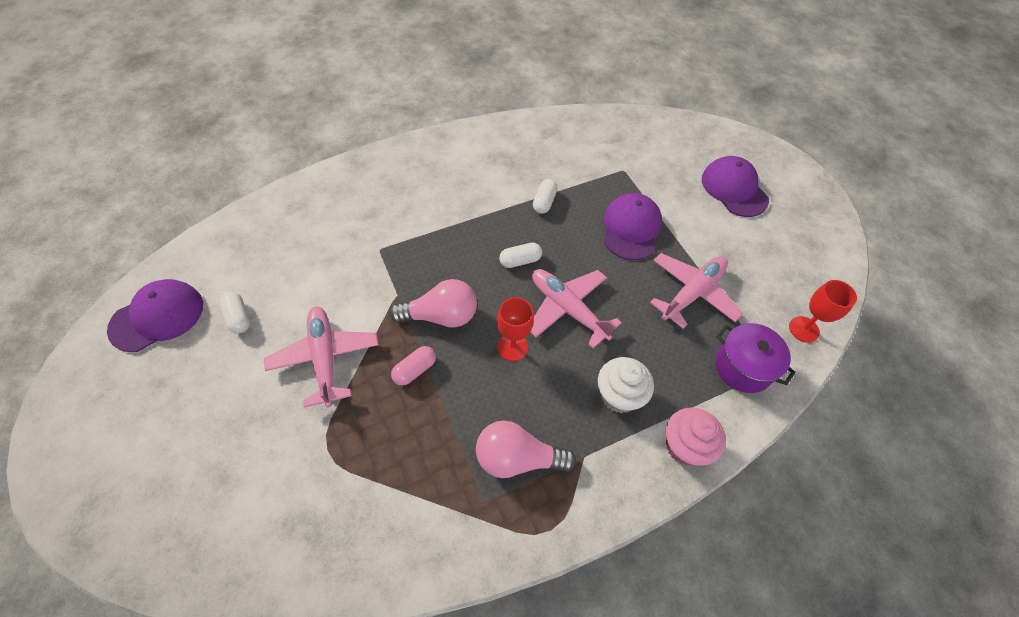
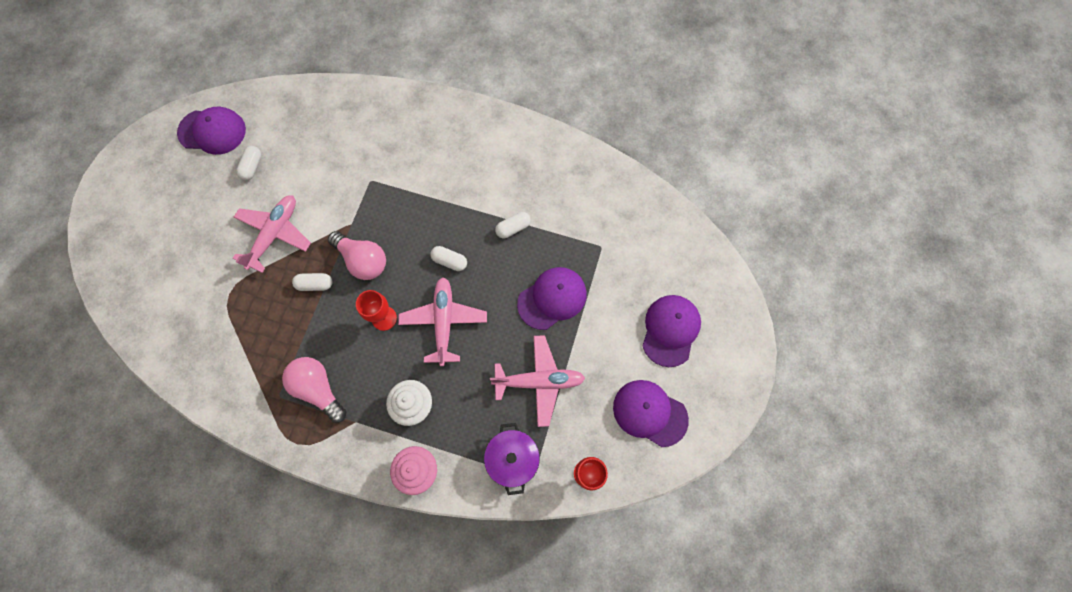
camera: 45 degrees right, 15 degrees up
pink capsule [391,346,436,386] -> white capsule [292,273,333,291]
none -> purple cap [613,380,689,447]

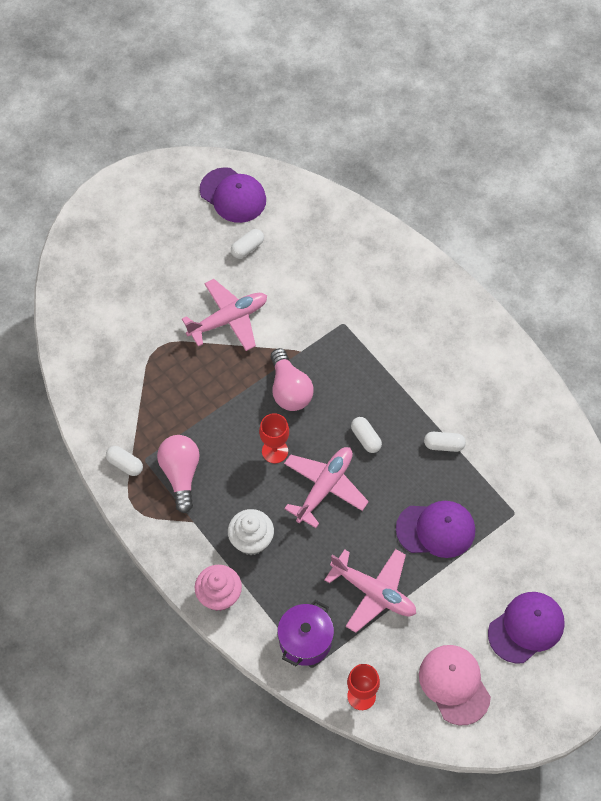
camera: 35 degrees right, 10 degrees down
white capsule [292,273,333,291] -> white capsule moved to [106,446,143,476]
purple cap [613,380,689,447] -> pink cap [419,645,491,725]

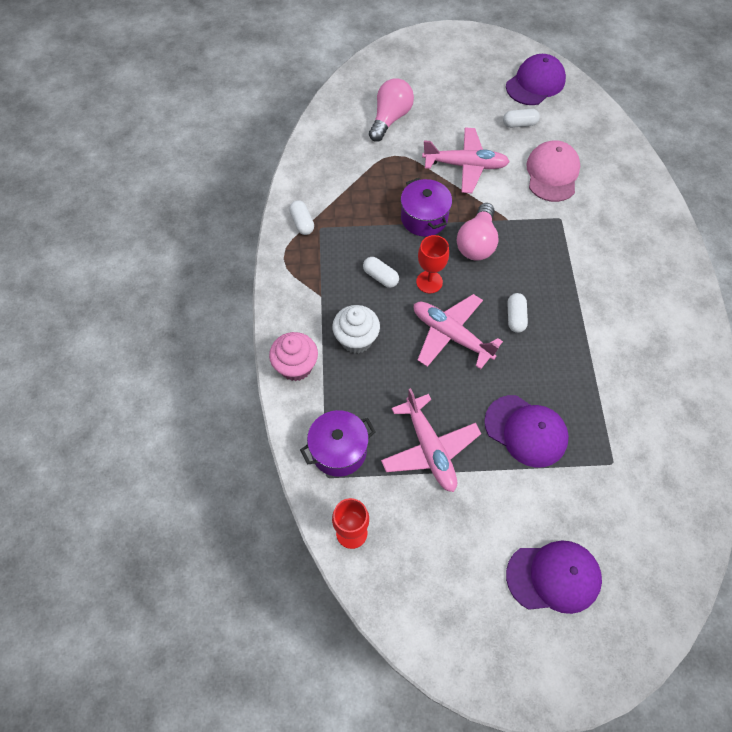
camera: 35 degrees right, 0 degrees up
pink light bulb [157,435,200,513] -> pink light bulb moved to [369,78,414,142]
purple cap [200,167,266,223] -> purple cap turned 120 degrees counterclockwise [506,54,566,105]
pink plane [284,447,369,528] -> pink plane turned 120 degrees counterclockwise [414,294,503,369]
pink cap [419,645,491,725] -> pink cap moved to [526,140,580,202]
white capsule [424,432,466,452] -> white capsule moved to [363,257,399,288]
none -> purple pot [401,178,452,237]

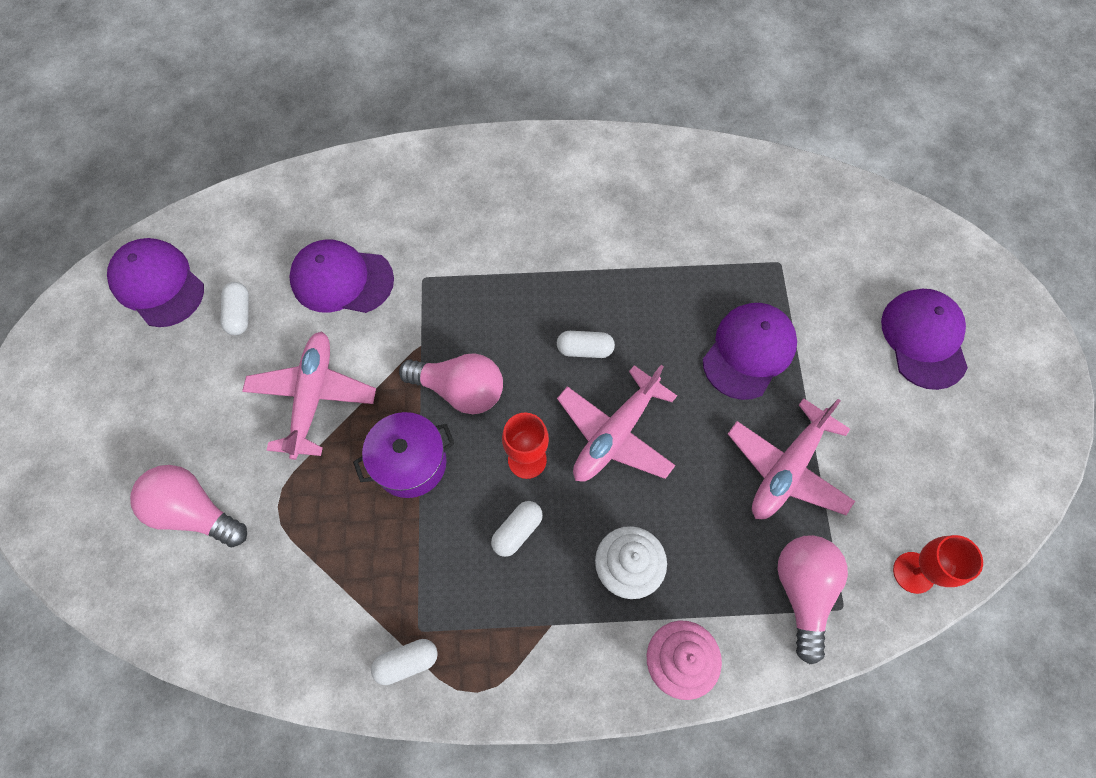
camera: 90 degrees left, 5 degrees up
purple pot [300,410,375,477] -> pink light bulb [777,535,848,664]
pink plane [381,388,481,492] -> pink plane turned 150 degrees clockwise [728,398,855,519]
pink cap [526,140,580,202] -> purple cap [289,239,394,313]

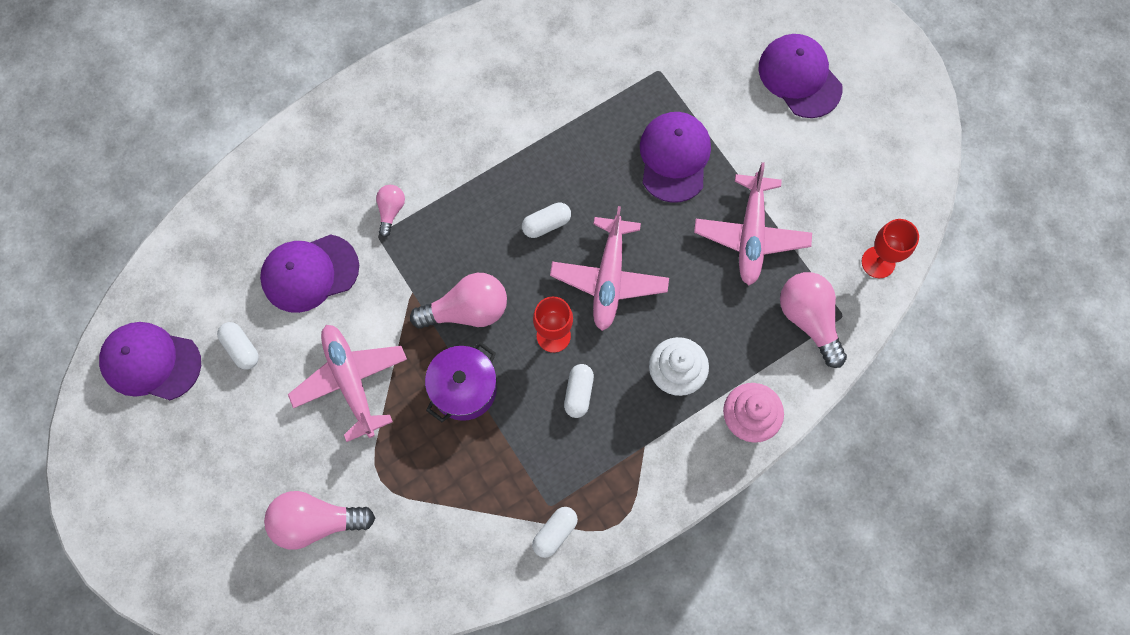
camera: 30 degrees left, 5 degrees up
none -> pink light bulb [376,185,405,237]

